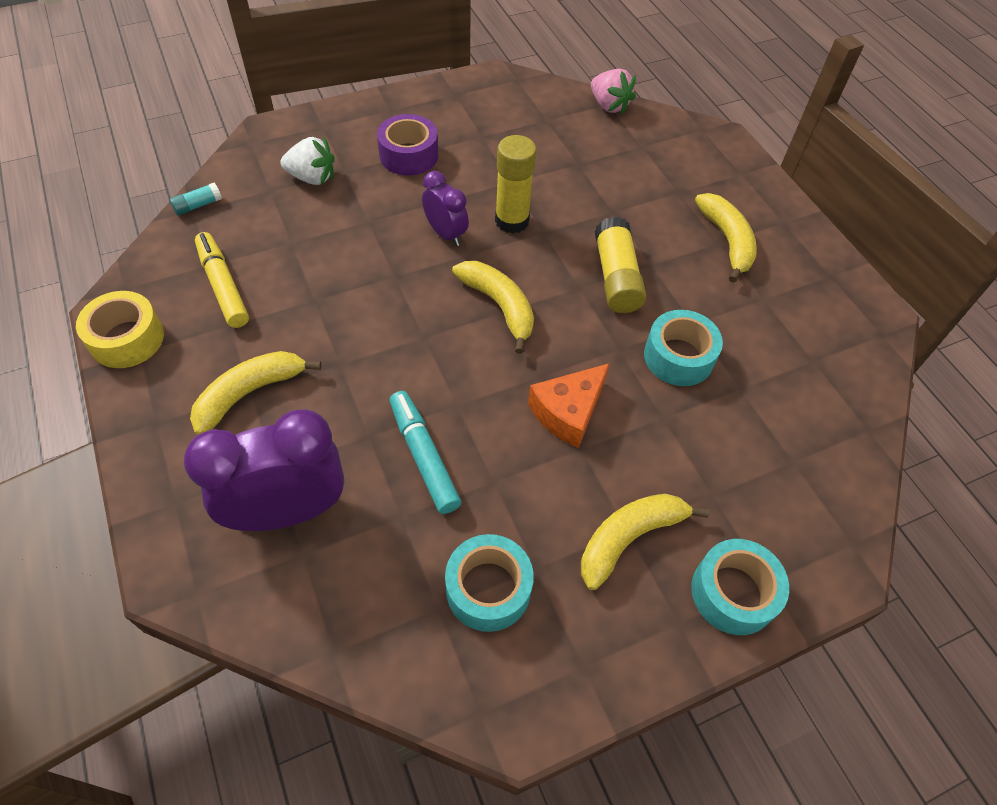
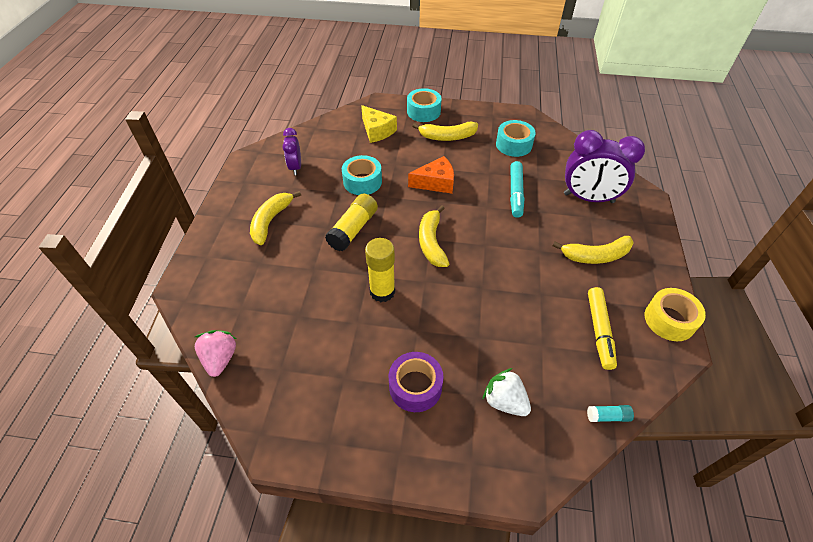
camera: 145 degrees left, 5 degrees down
purple clock [422,171,469,246] -> purple clock moved to [283,128,301,175]
none -> yellow cheese [361,105,397,143]

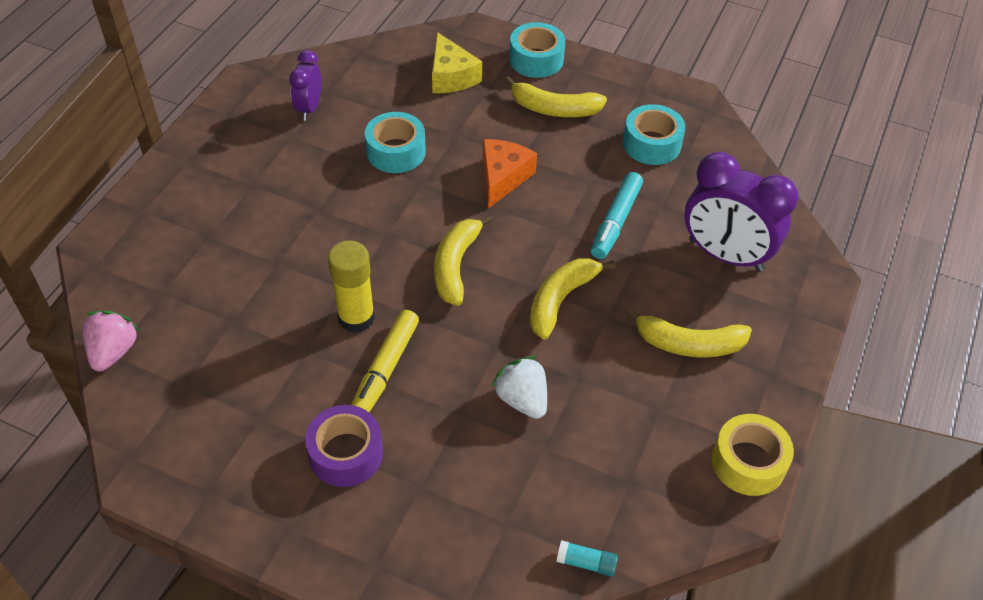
camera: 15 degrees right, 0 degrees up
yellow banana [250,191,301,245] -> yellow banana moved to [530,258,615,340]
yellow glue stick [325,194,378,251] -> none
orange cheese [408,156,454,194] -> orange cheese turned 75 degrees counterclockwise [483,139,537,209]
white strawberry [483,368,531,416] -> white strawberry moved to [492,356,547,419]
yellow marker [588,287,617,370] -> yellow marker moved to [351,310,419,412]

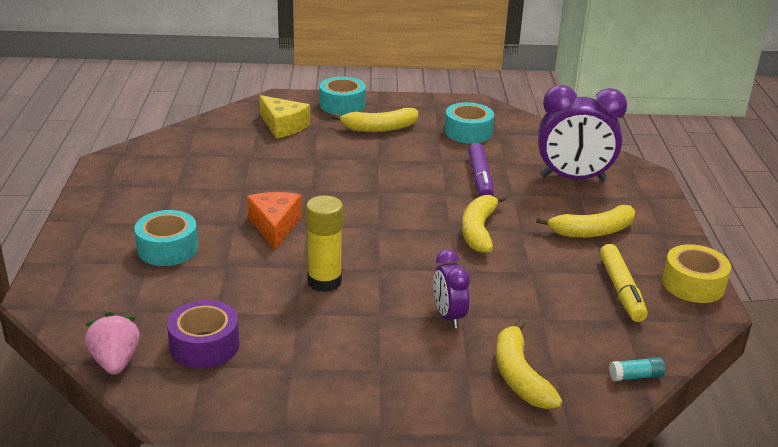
camera: 25 degrees left, 20 degrees down
purple clock [289,50,322,120] -> purple clock moved to [433,250,470,328]
purple tape [305,405,383,487] -> purple tape moved to [167,300,240,369]
yellow marker [351,310,419,412] -> yellow marker moved to [600,244,648,322]
turquoise tape [365,112,426,173] -> turquoise tape moved to [134,210,198,266]
yellow banana [434,214,493,306] -> yellow banana moved to [496,319,562,409]
orange cheese [483,139,537,209] -> orange cheese moved to [247,192,302,250]
white strawberry [492,356,547,419] -> none
turquoise marker [591,172,643,259] -> purple marker [468,143,494,196]

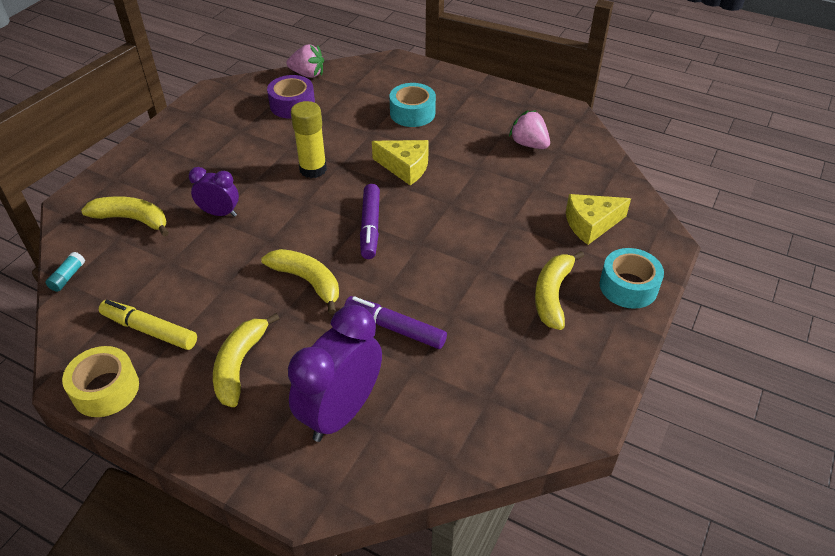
camera: 120 degrees right, 15 degrees up
orange cheese [247,192,302,250] -> yellow cheese [372,140,429,185]
turquoise tape [445,102,494,144] -> none
none -> purple marker [360,184,380,259]
none -> pink strawberry [509,110,550,149]

